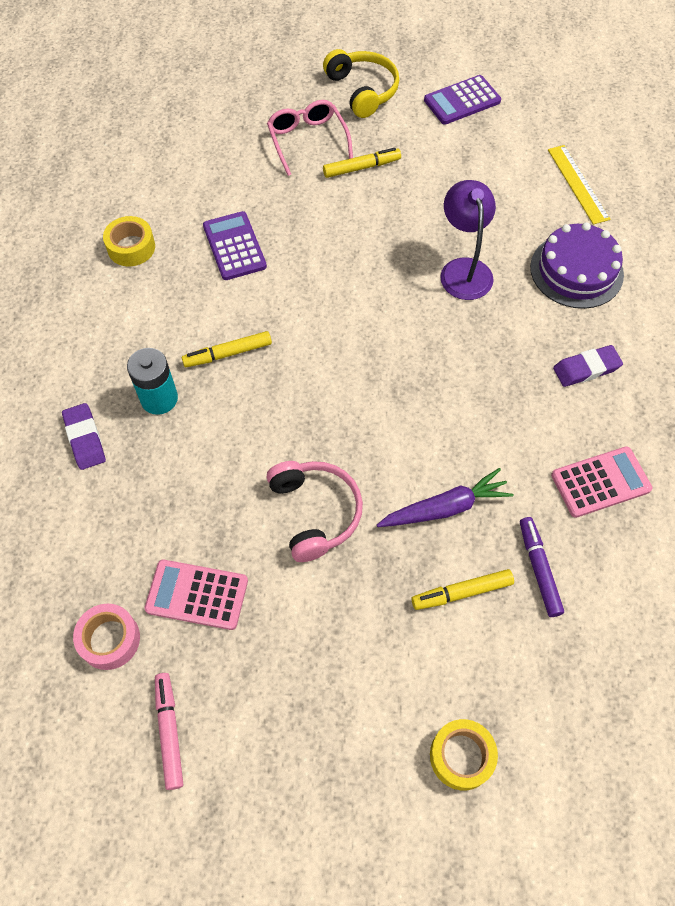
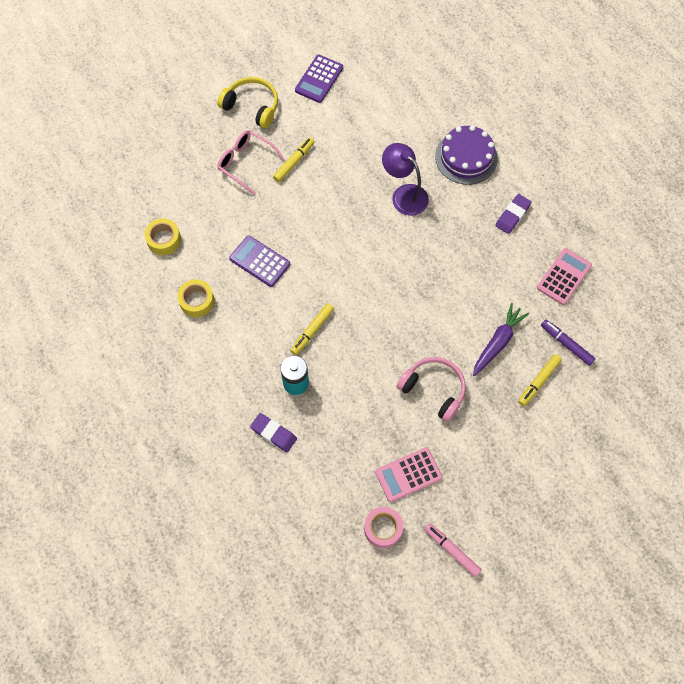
camera: 35 degrees left, 5 degrees up
yellow tape [430,719,498,791] -> yellow tape moved to [144,219,181,255]
yellow ruler [548,145,610,225] -> none

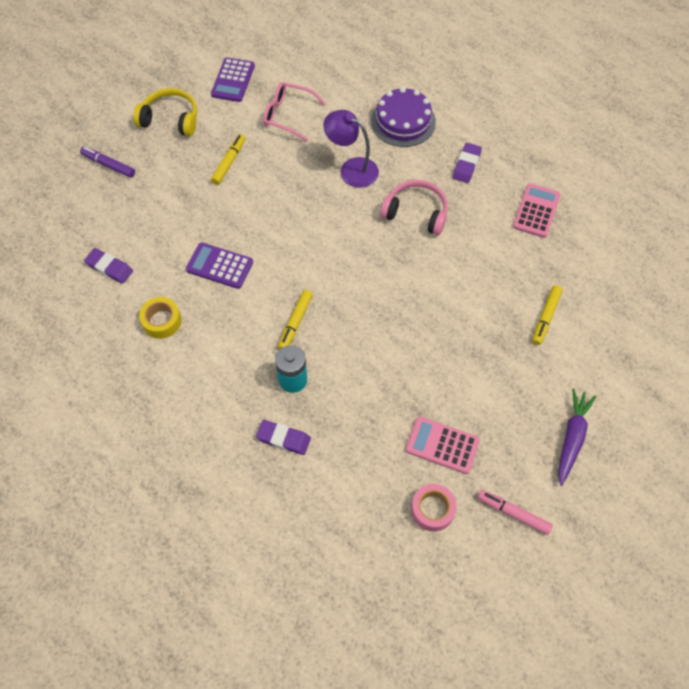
camera: 15 degrees left, 5 degrees down
yellow tape [144,219,181,255] -> purple eraser [84,248,133,284]
pink glasses [217,130,285,195] -> pink glasses moved to [263,82,326,141]
pink calculator [375,447,443,502] -> pink calculator turned 60 degrees clockwise [406,417,480,474]
pink headphones [397,357,466,422] -> pink headphones moved to [380,180,448,235]
purple carrot [473,303,529,376] -> purple carrot moved to [558,389,596,486]
purple marker [541,320,595,366] -> purple marker moved to [80,147,135,178]

